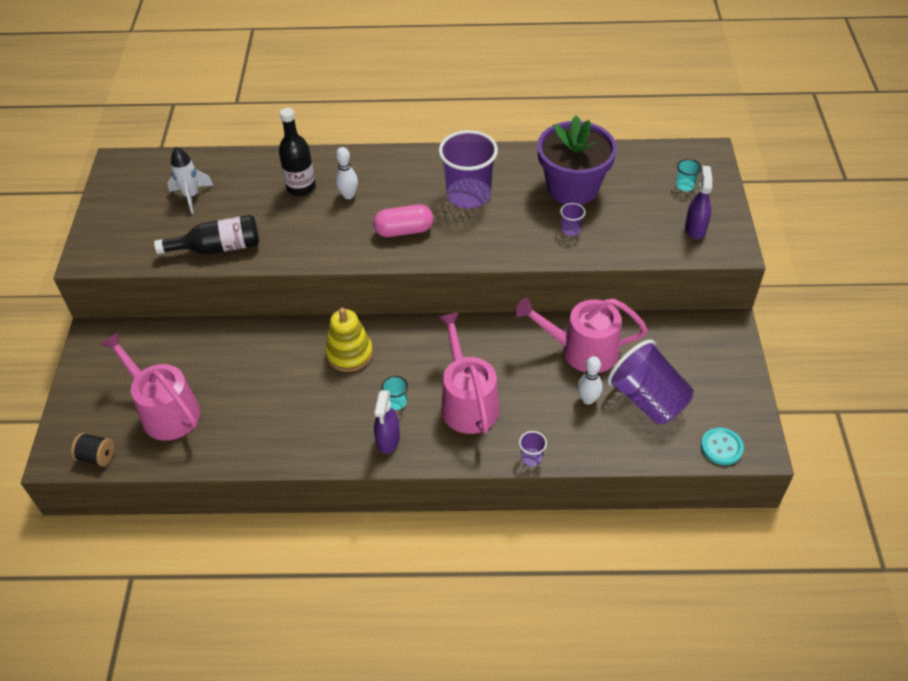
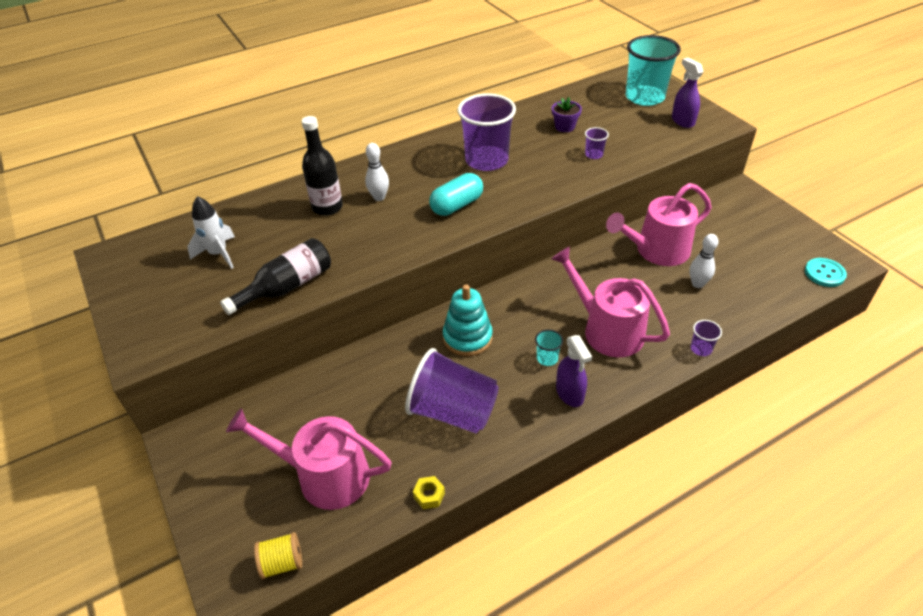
camera: 30 degrees left, 5 degrees down
black spool [71,433,114,466] -> yellow spool [254,532,302,579]
yellow stacking toy [325,308,373,372] -> turquoise stacking toy [443,285,493,356]
pink capsule [373,204,433,237] -> turquoise capsule [429,173,483,216]
purple flower pot [537,115,617,205] -> purple flower pot [552,97,582,132], size x0.42
purple cup [607,339,694,424] -> purple cup moved to [405,348,499,433]
turquoise cup [676,159,701,191] -> turquoise cup [626,35,681,106], size x2.38
none -> yellow nut [413,476,445,509]

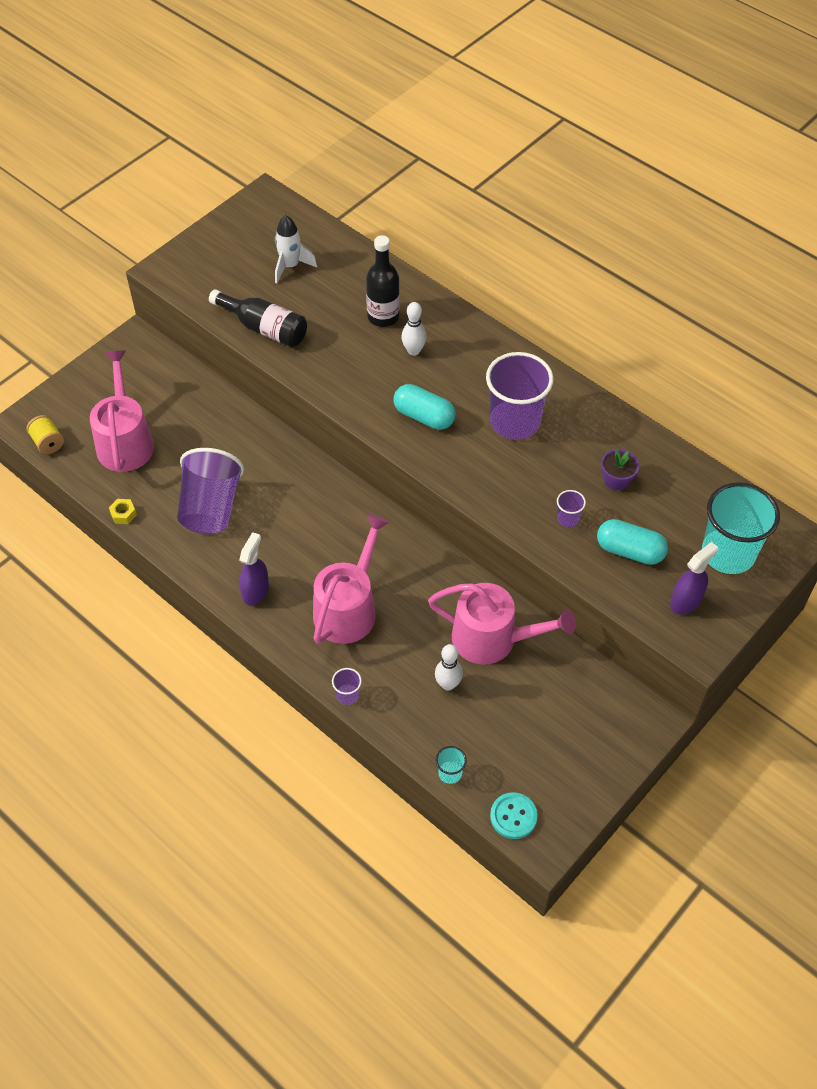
camera: 70 degrees right, 10 degrees up
turquoise stacking toy [443,285,493,356] -> none
turquoise cup [535,329,563,366] -> turquoise cup moved to [436,746,467,784]
purple spray bottle [556,335,592,407] -> purple spray bottle turned 150 degrees clockwise [239,532,269,606]
pink watering can [606,183,712,266] -> pink watering can turned 150 degrees clockwise [428,583,576,665]
none -> turquoise capsule [597,519,668,565]

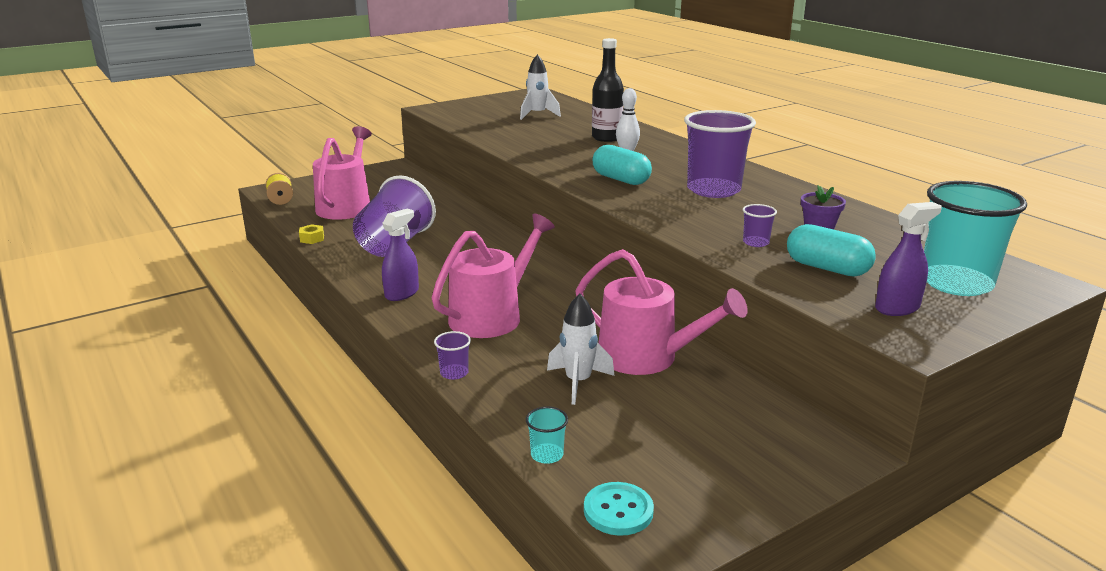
camera: 15 degrees right, 30 degrees down
black bottle [209,289,307,347] -> none
white bowling pin [435,644,463,691] -> white rocket [547,293,615,405]

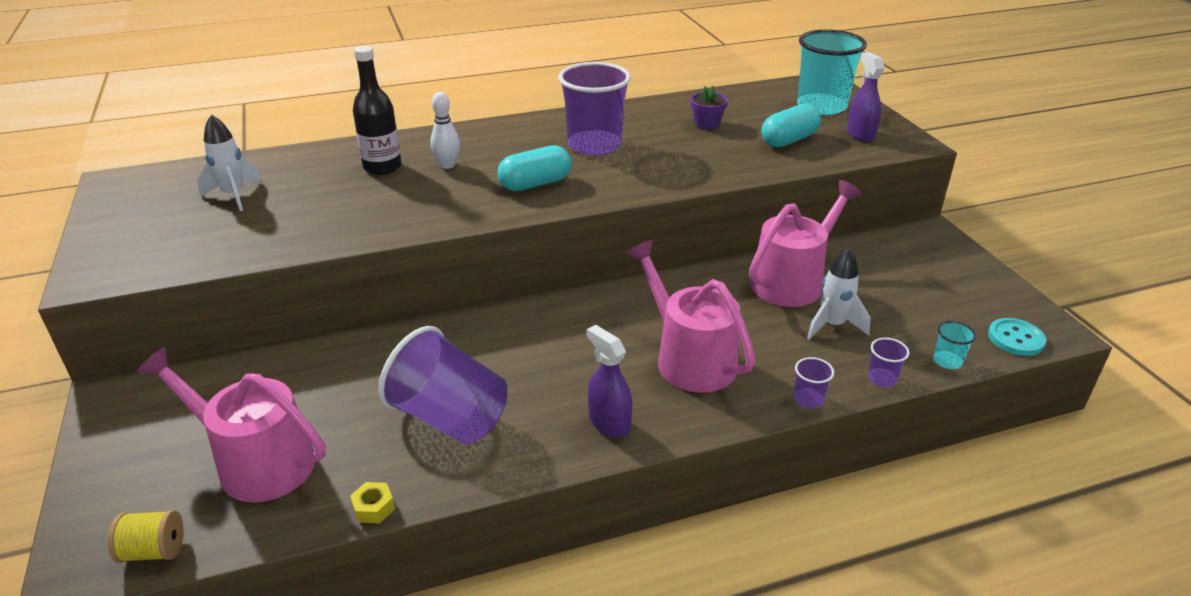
camera: 75 degrees left, 10 degrees up
purple cup [742,204,777,247] -> purple cup moved to [868,338,910,387]

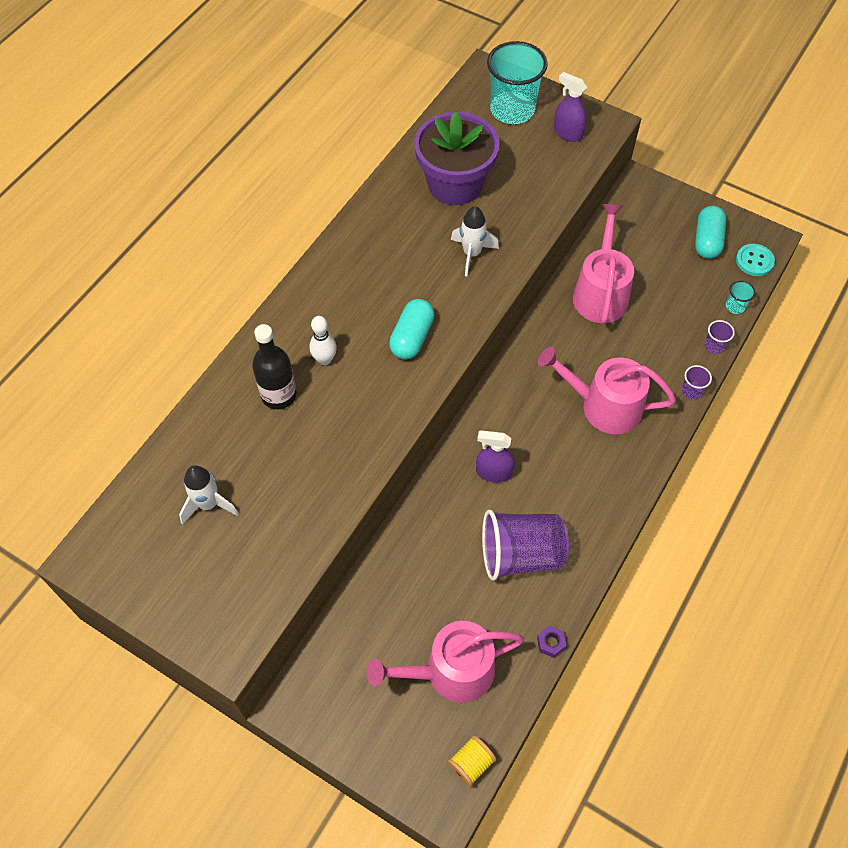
camera: 40 degrees left, 25 degrees up
yellow nut [350,482,395,524] -> purple nut [537,625,567,658]
purple cup [558,62,631,156] -> none
purple spray bottle [587,325,632,437] -> purple spray bottle moved to [476,430,515,483]
purple flower pot [690,86,728,130] -> purple flower pot [414,111,500,205], size x2.39
turquoise capsule [762,104,821,147] -> turquoise capsule moved to [695,206,726,259]
white rocket [807,248,871,340] -> white rocket moved to [451,206,499,276]

